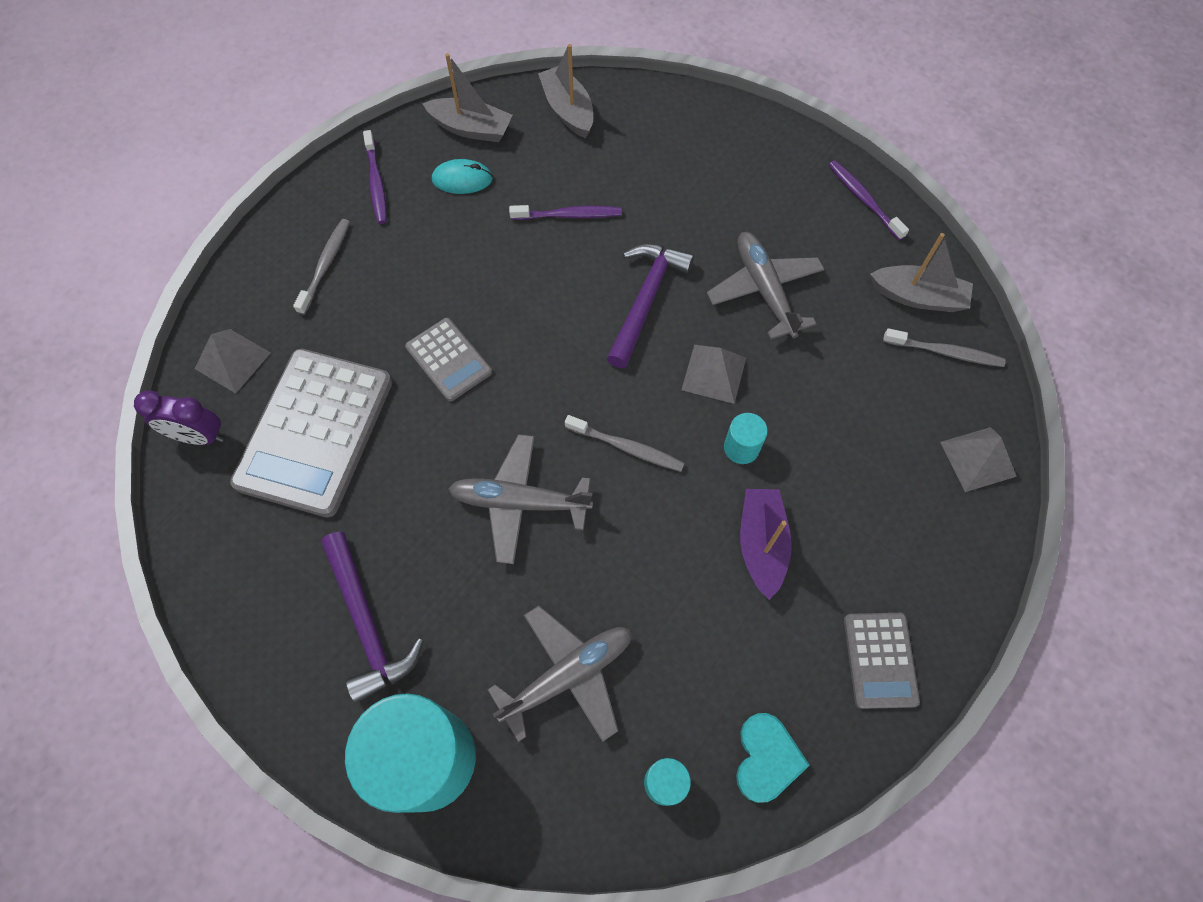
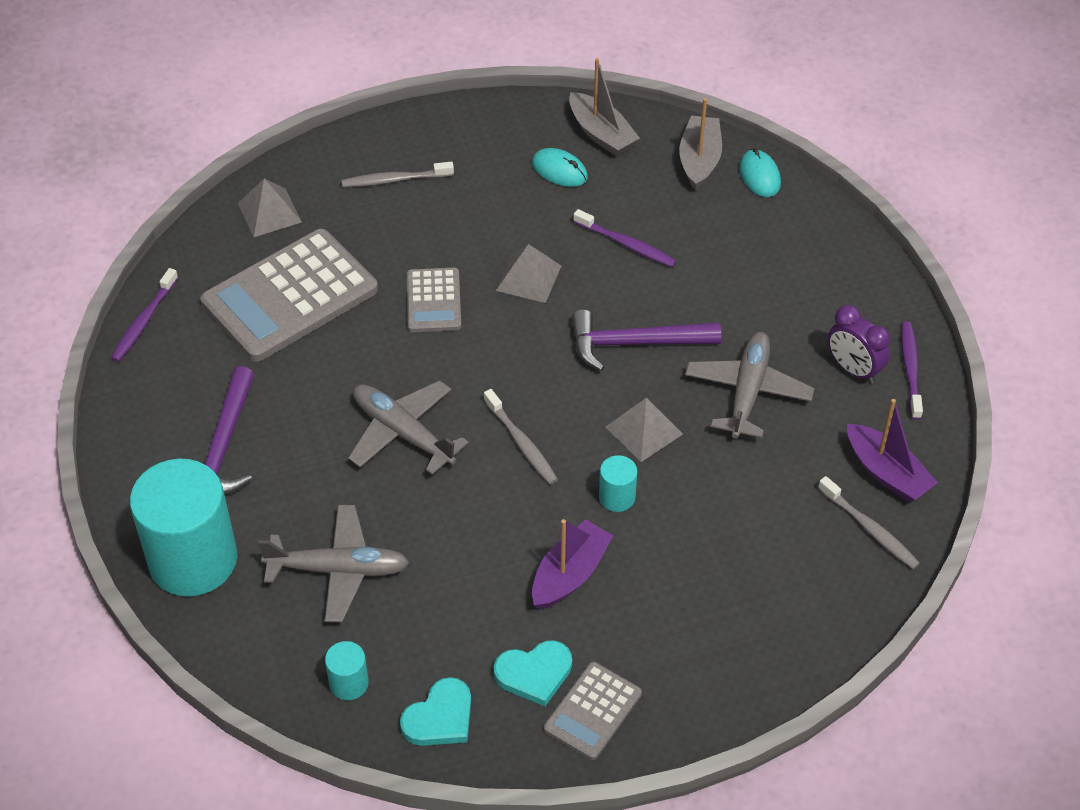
camera: 35 degrees right, 15 degrees down
purple clock [134,390,224,445] -> purple clock moved to [828,305,890,384]
grey toothbrush [293,219,350,315] -> grey toothbrush turned 150 degrees counterclockwise [342,161,454,187]
purple toothbrush [363,130,387,224] -> purple toothbrush moved to [111,268,178,362]
purple hammer [606,244,694,368] -> purple hammer turned 150 degrees counterclockwise [571,309,721,371]
grey boat [870,233,973,312] -> purple boat [847,399,938,502]
grey pyramid [940,427,1017,492] -> grey pyramid moved to [496,244,561,303]
none -> turquoise heart [494,640,572,706]
none -> turquoise mouse [739,148,781,197]

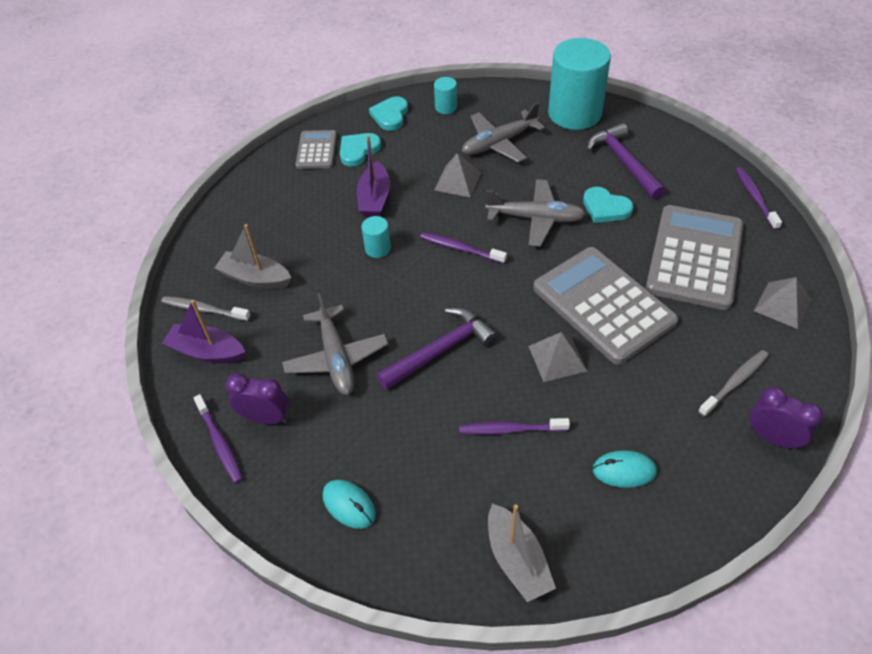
camera: 150 degrees right, 0 degrees up
grey calculator [407,268,461,332] -> grey calculator [533,247,678,365], size x1.93
grey toothbrush [484,389,558,485] -> purple toothbrush [420,232,507,264]
grey boat [569,58,640,156] -> grey boat moved to [215,224,291,289]
grey pyramid [605,398,683,462] -> grey pyramid moved to [434,153,481,198]
turquoise mouse [739,148,781,197] -> turquoise mouse moved to [323,480,376,529]
none -> turquoise heart [583,187,634,223]
none -> purple clock [750,387,823,449]

